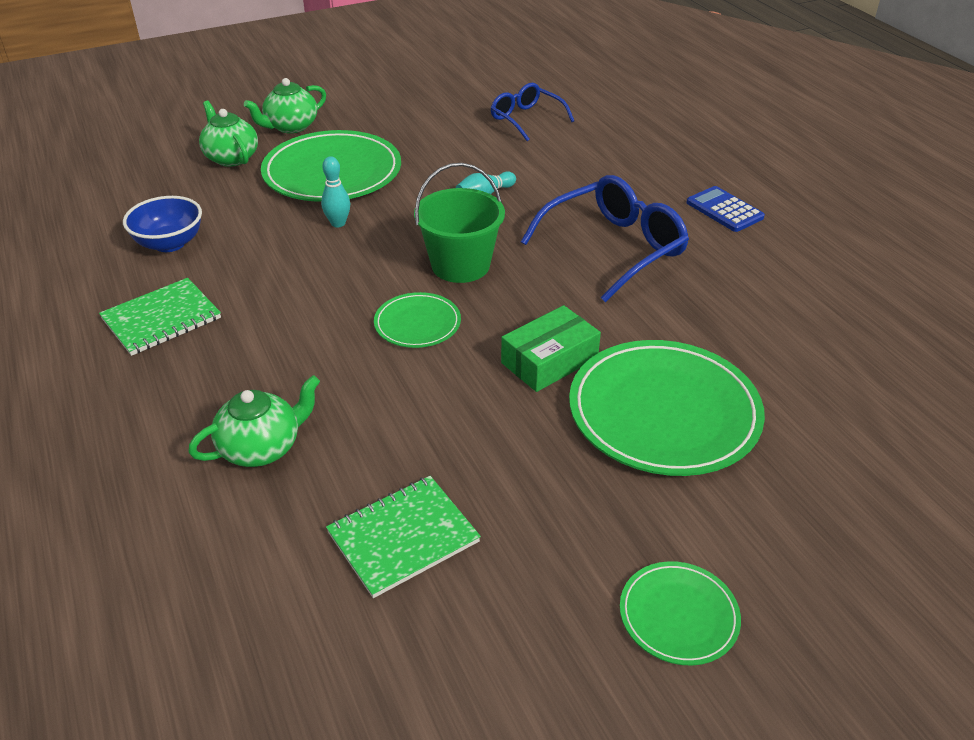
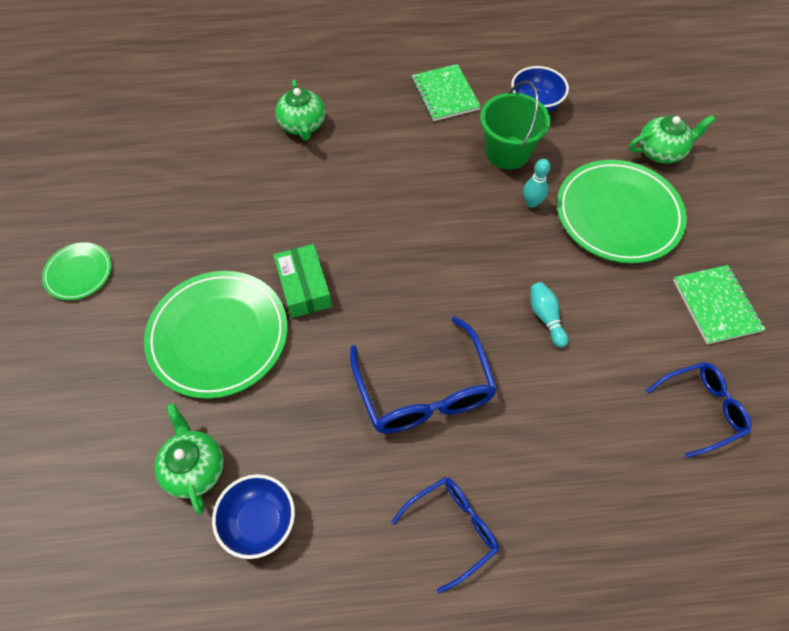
camera: 110 degrees right, 20 degrees up
green teapot [244,78,326,134] -> green teapot moved to [155,403,224,515]
green notebook [326,476,481,598] -> green notebook moved to [673,265,765,344]
green plate [374,292,461,348] -> none
green bucket [414,163,505,283] -> green bucket moved to [480,80,550,170]
blue calculator [686,186,765,232] -> blue glasses [392,477,499,594]
none -> blue bowl [212,474,295,559]

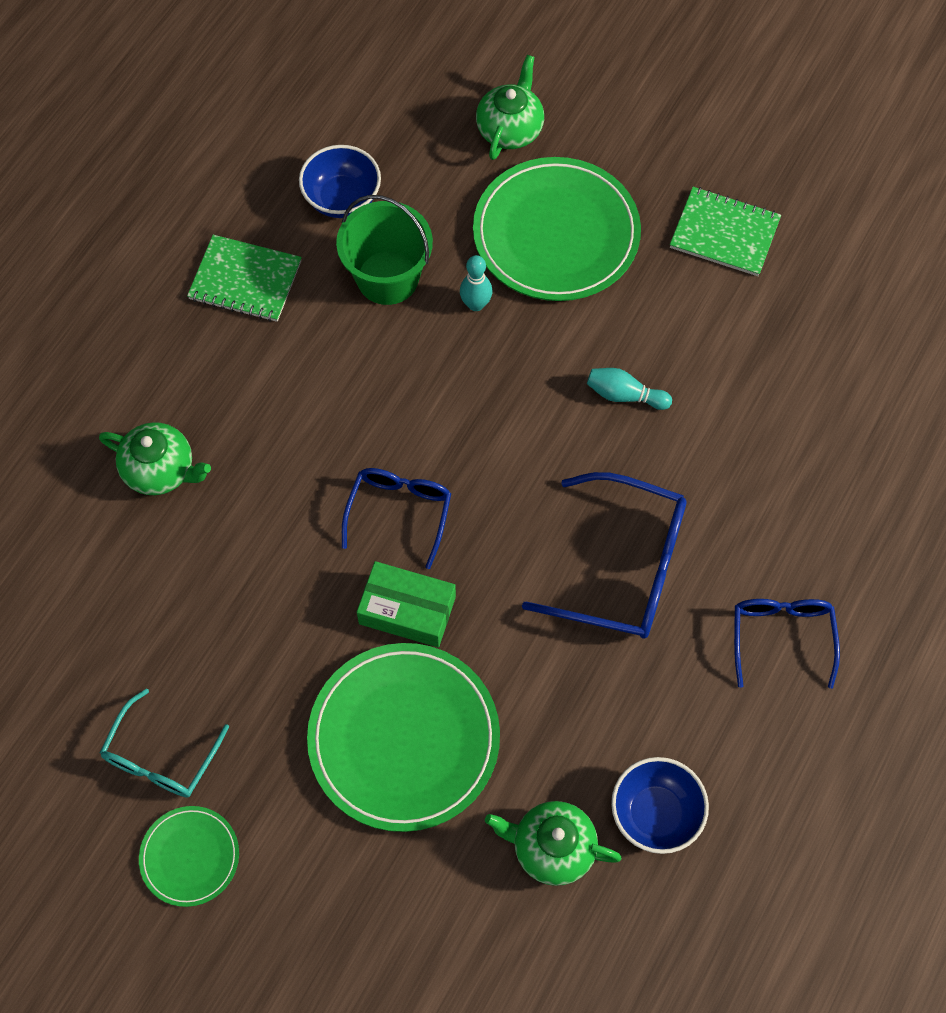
camera: 55 degrees left, 5 degrees up
blue glasses [646,362,751,458] -> blue glasses moved to [342,468,451,569]
none -> turquoise glasses [100,688,229,797]

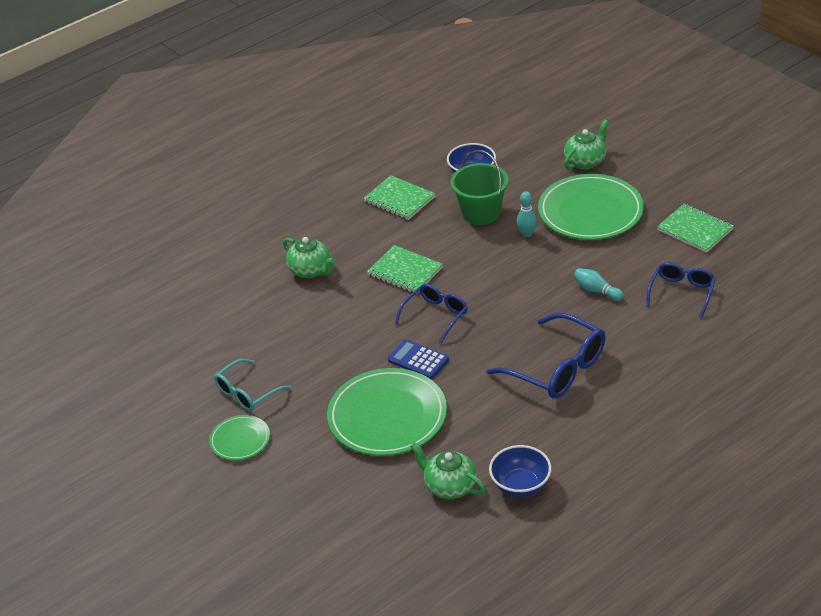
camera: 25 degrees right, 25 degrees down
green box [357,561,456,647] -> blue calculator [388,339,449,379]
blue glasses [734,599,840,689] -> blue glasses moved to [646,262,716,318]
none -> green notebook [367,245,443,294]

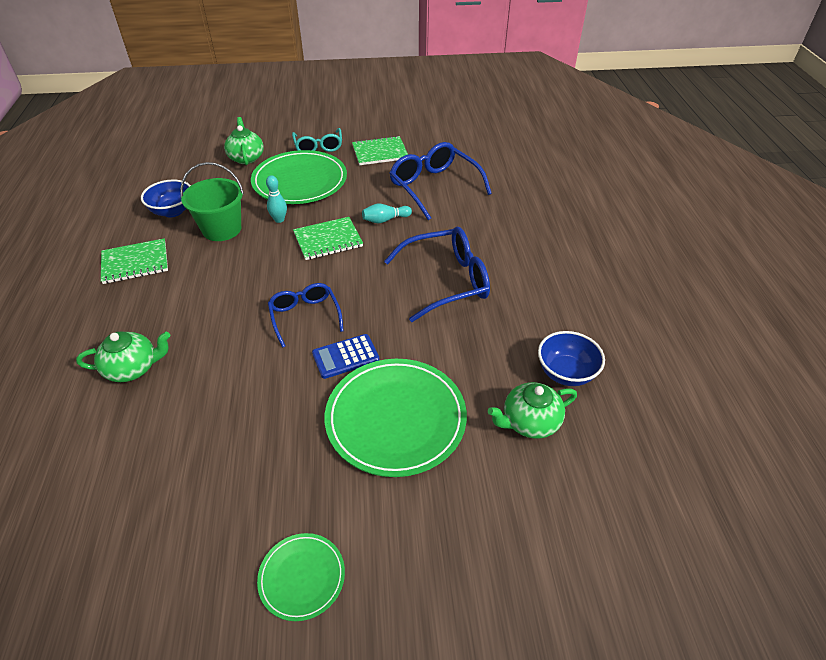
camera: 60 degrees left, 5 degrees up
turquoise glasses [214,359,291,411] -> turquoise glasses moved to [292,128,342,152]
green notebook [367,245,443,294] -> green notebook moved to [293,217,363,260]
blue glasses [646,262,716,318] -> blue glasses [389,142,492,220], size x1.60

